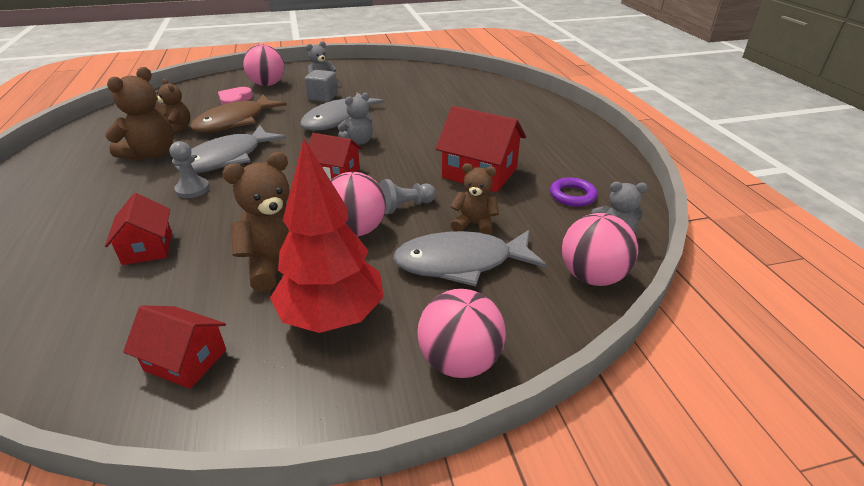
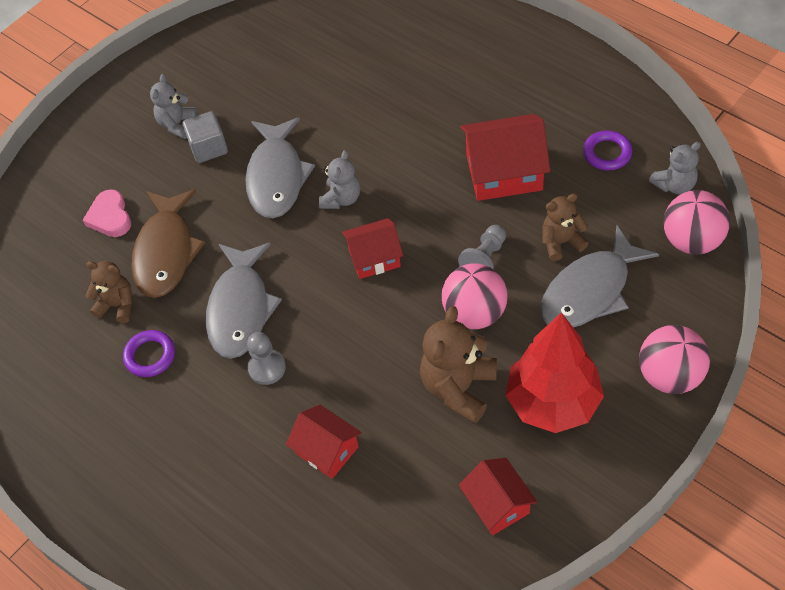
camera: 30 degrees left, 20 degrees up
brown teddy bear [105,67,174,161] -> purple ring [123,330,175,377]
red house [123,306,226,389] -> red house turned 75 degrees clockwise [459,458,537,535]
pink ball [243,44,285,86] -> none

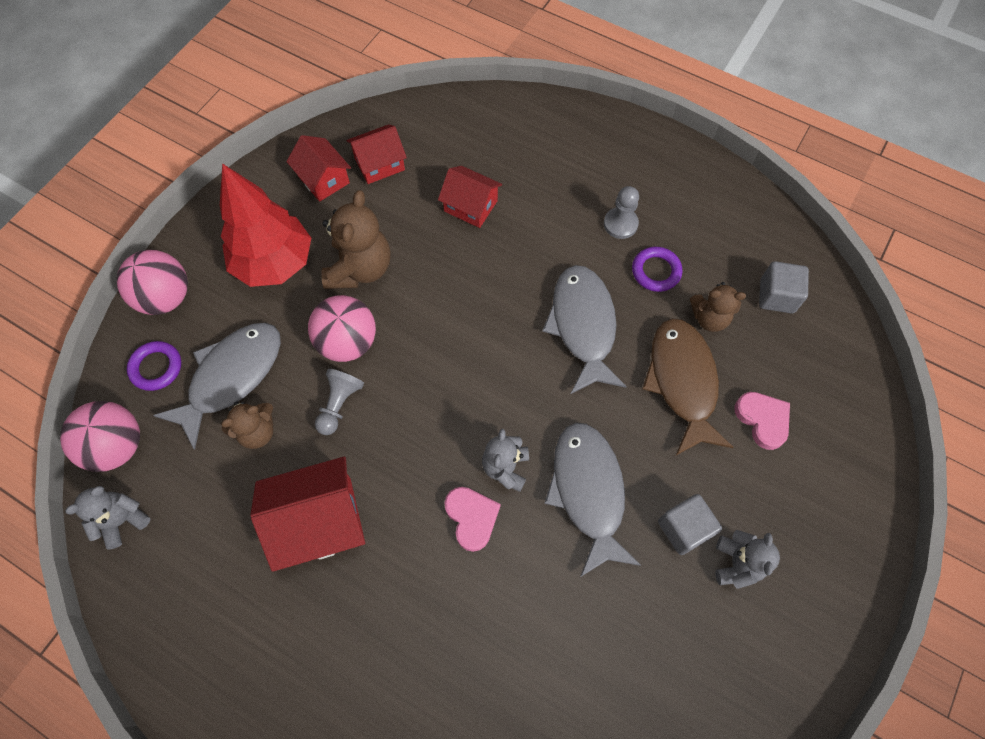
camera: 165 degrees right, 10 degrees up
grey pawn [247,332,286,385] -> grey pawn moved to [604,186,639,239]
red house [342,218,403,279] -> red house moved to [347,124,407,184]
purple ring [583,130,632,170] -> purple ring moved to [127,341,181,391]
none -> pink heart [444,487,500,552]
none -> grey cube [759,261,809,314]

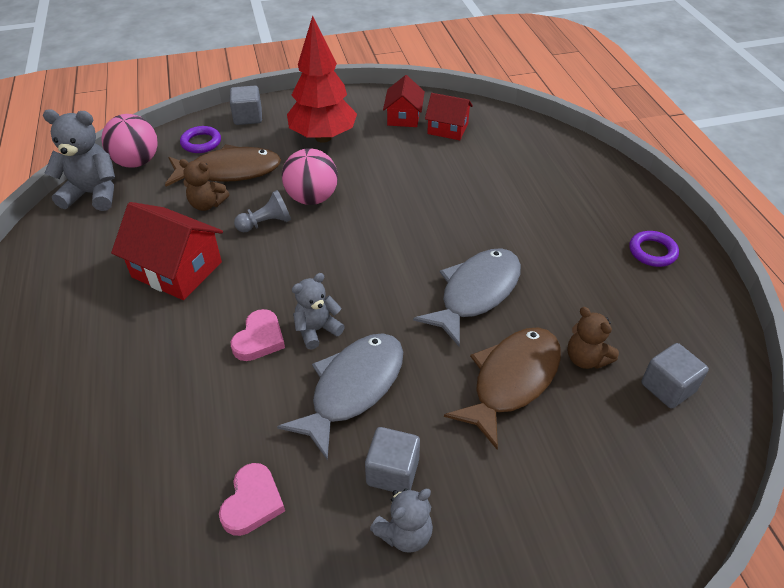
camera: 45 degrees right, 20 degrees down
grey teddy bear [65,486,151,549] -> grey teddy bear [43,109,115,211], size x1.61
pink ball [117,250,188,315] -> grey cube [230,86,262,125]
grey fish [153,323,281,450] -> brown fish [165,144,281,187]
brown teddy bear [321,190,390,289] -> none
red house [438,166,502,228] -> none
grey pawn [604,186,639,239] -> none
purple ring [632,247,682,292] -> purple ring moved to [629,231,679,267]
pink heart [734,392,790,450] -> pink heart moved to [219,463,285,536]

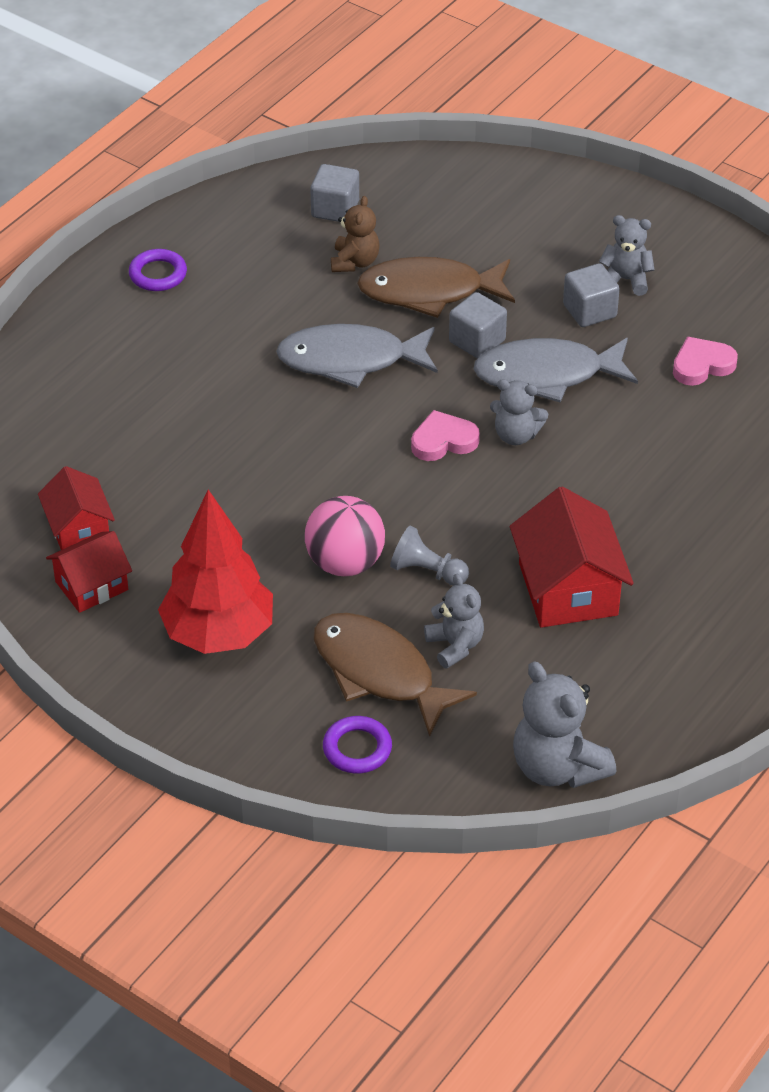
camera: 130 degrees left, 0 degrees up
pink ball [102,114,158,168] -> none
brown teddy bear [179,159,229,211] -> grey teddy bear [424,574,484,668]
grey cube [230,86,262,125] -> grey cube moved to [449,292,507,358]
pink heart [231,309,285,361] -> pink heart moved to [411,410,480,461]

